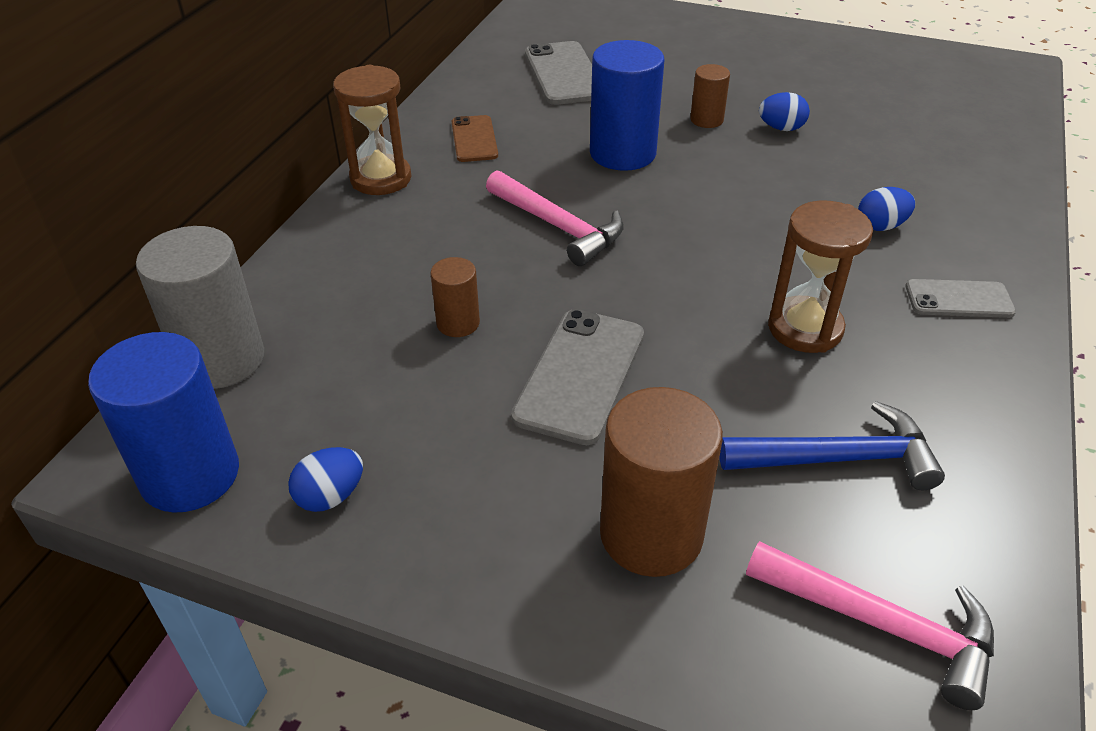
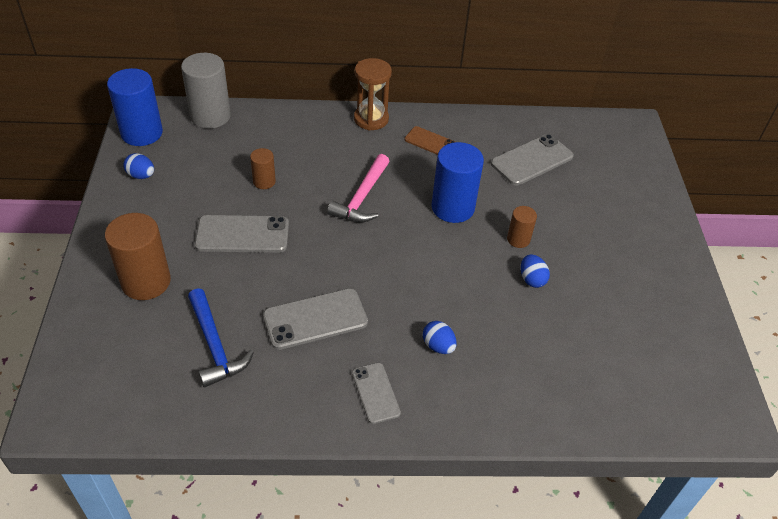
camera: 65 degrees right, 5 degrees up
brown phone [452,115,498,162] -> brown phone turned 60 degrees clockwise [404,126,455,155]
pink hammer [746,541,994,710] -> none
brown hourglass [768,200,873,353] -> grey phone [263,288,368,350]

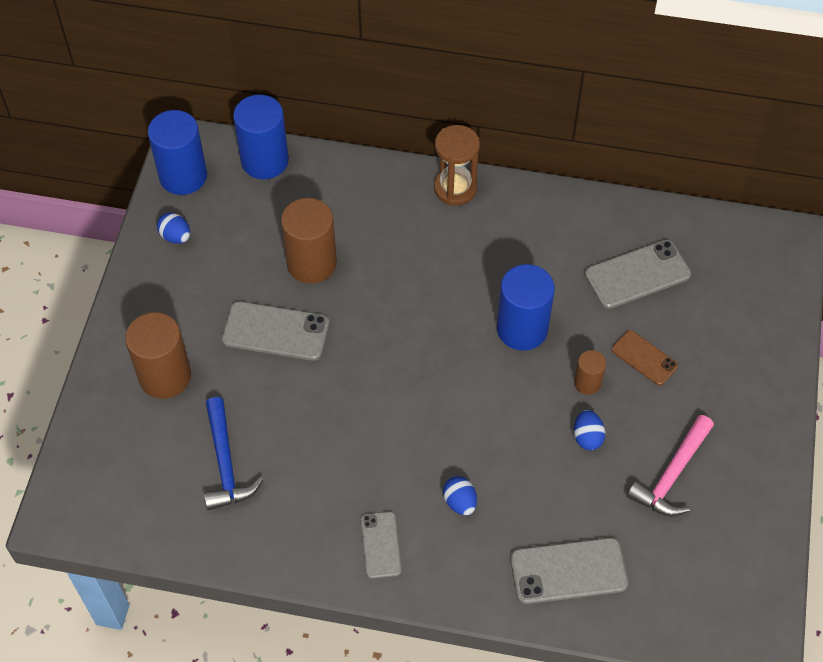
camera: 15 degrees right, 10 degrees up
grey cylinder [181,53,231,129] -> blue cylinder [233,95,289,179]
brown cylinder [250,148,276,189] -> brown cylinder [281,198,337,284], size x1.91
grey phone [263,288,368,350] -> grey phone moved to [510,537,628,604]
pink hammer [327,154,390,223] -> pink hammer moved to [627,415,714,516]
brown phone [404,126,455,155] -> brown phone moved to [612,330,678,385]

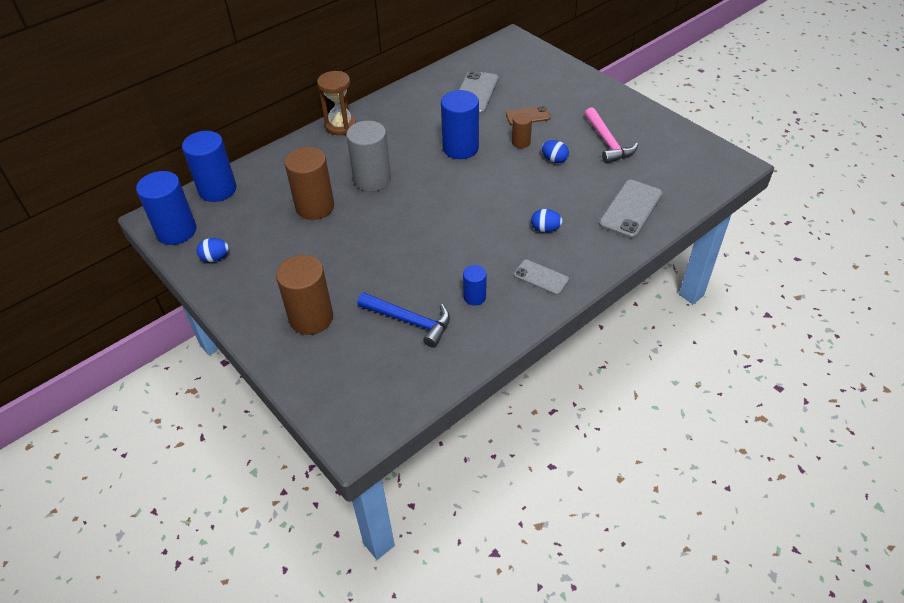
camera: 50 degrees left, 10 degrees down
grey phone [222,301,329,361] -> none
none -> grey cylinder [346,121,391,192]
none -> blue cylinder [463,265,487,305]

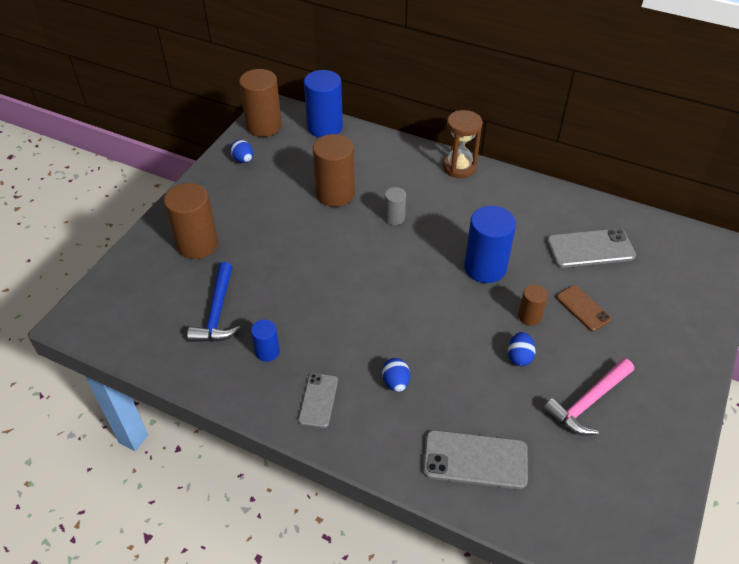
camera: 65 degrees right, 0 degrees up
blue cylinder [136,171,196,245] -> brown cylinder [239,69,282,137]
grey cylinder [346,121,391,192] -> grey cylinder [384,187,406,225], size x0.52

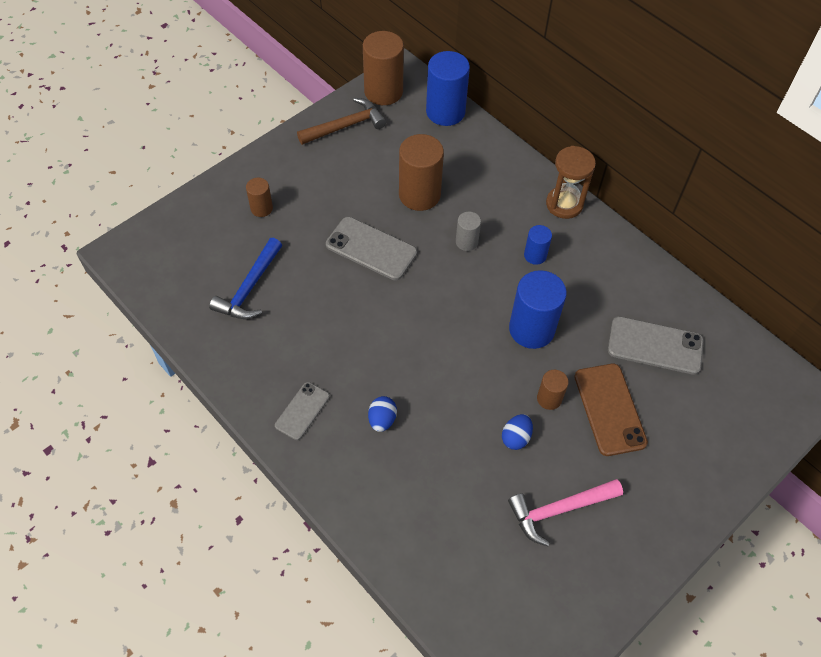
camera: 20 degrees right, 10 degrees up
brown cylinder [164,183,218,259] -> brown cylinder [246,178,273,217], size x0.52
blue egg [230,140,253,163] -> brown hammer [297,98,386,145]
blue cylinder [251,320,280,362] -> blue cylinder moved to [524,225,552,265]
grey phone [423,430,528,489] -> grey phone moved to [326,217,417,280]
brown phone [556,285,611,331] -> brown phone [574,364,648,456], size x1.62

